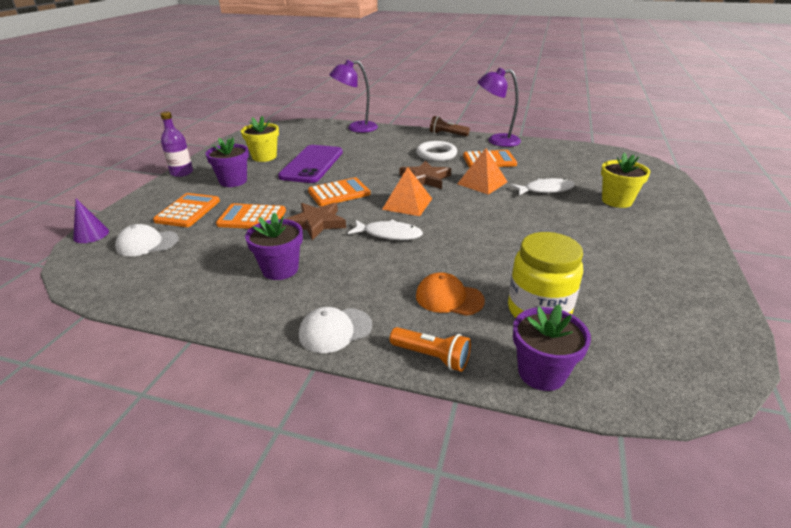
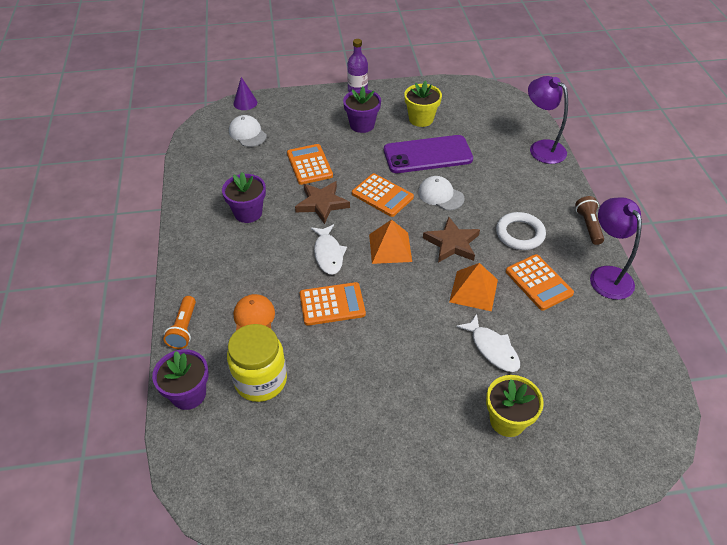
camera: 65 degrees right, 15 degrees up
orange calculator [153,193,220,227] -> orange calculator moved to [300,282,366,326]
white cap [299,307,372,353] -> white cap moved to [418,176,464,210]

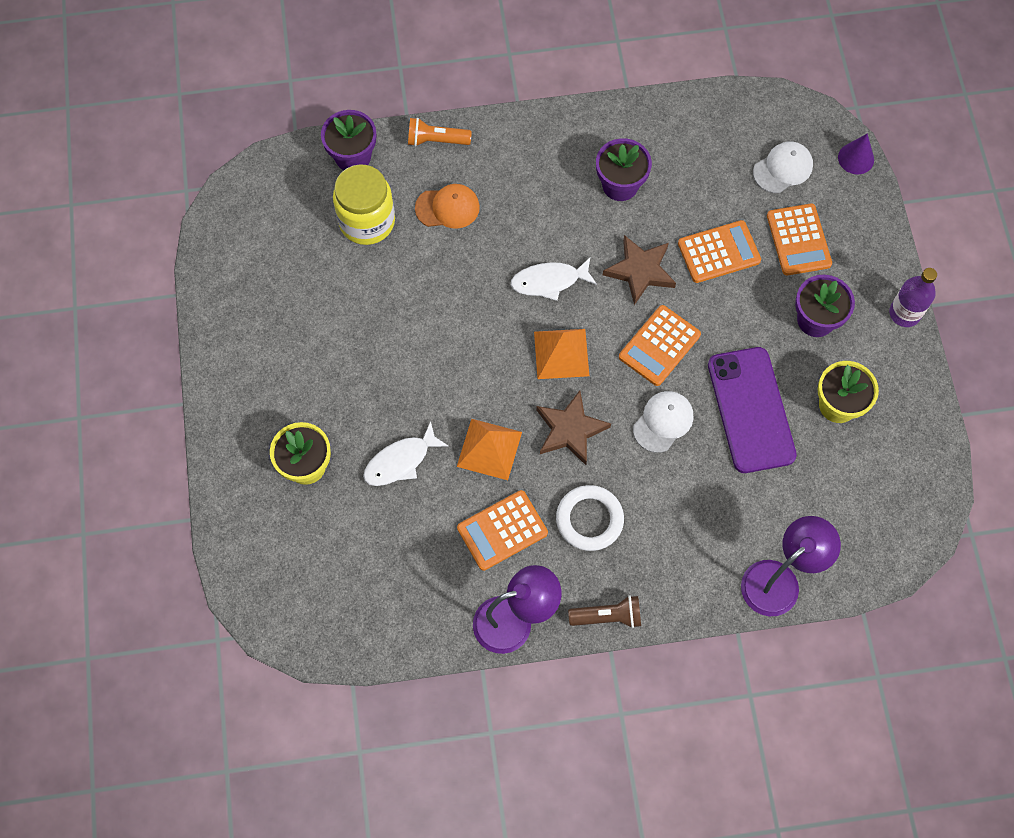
camera: 90 degrees right, 20 degrees up
orange calculator [300,282,366,326] -> orange calculator moved to [767,204,832,276]

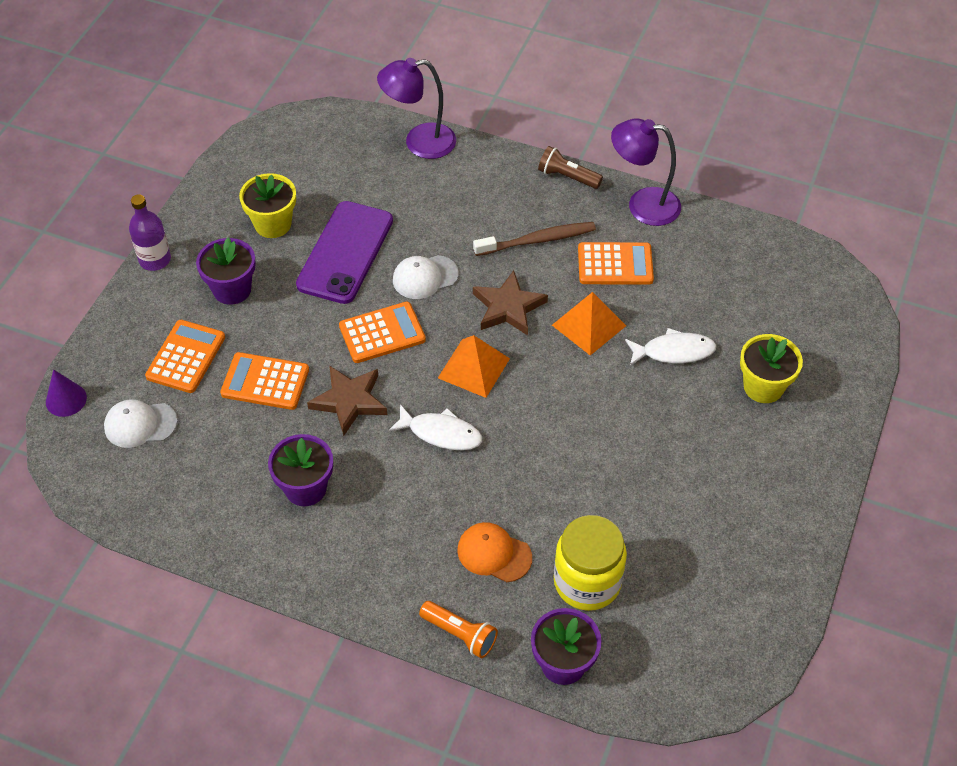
camera: 150 degrees left, 15 degrees down
white ring [556,485,624,551] -> brown toothbrush [473,222,596,256]

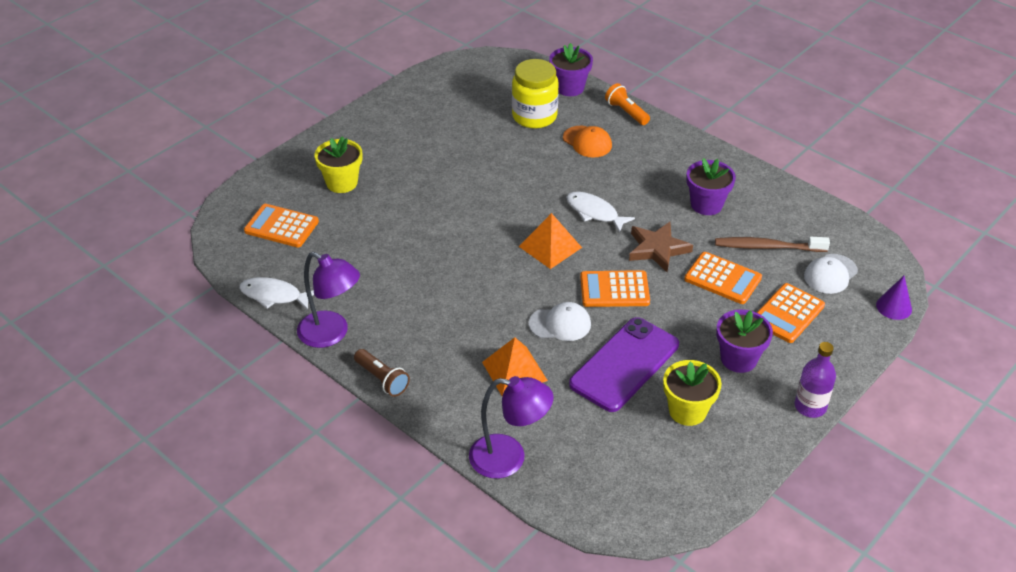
camera: 160 degrees left, 10 degrees down
white cap [104,399,177,448] -> white cap turned 120 degrees clockwise [804,254,858,294]
brown toothbrush [473,222,596,256] -> brown toothbrush moved to [715,237,830,252]
brown star [473,270,548,335] -> none
orange pyramid [552,292,626,355] -> orange pyramid moved to [482,337,548,396]
orange calculator [578,242,654,285] -> orange calculator moved to [244,204,319,247]
white fish [625,328,717,366] -> white fish moved to [239,277,314,310]

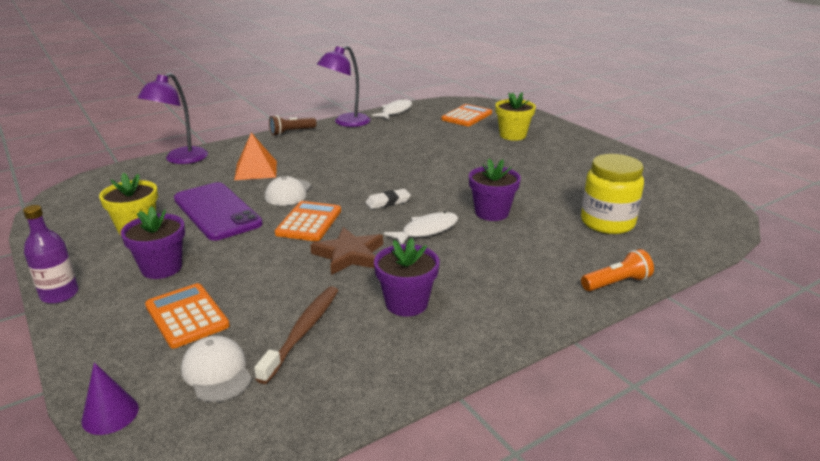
camera: 105 degrees right, 15 degrees down
orange pyramid [519,213,582,269] -> white eraser [365,189,411,209]
purple flower pot [549,43,593,96] -> purple flower pot moved to [469,159,521,221]
orange cap [563,126,612,158] -> none
orange calculator [684,252,762,304] -> none

